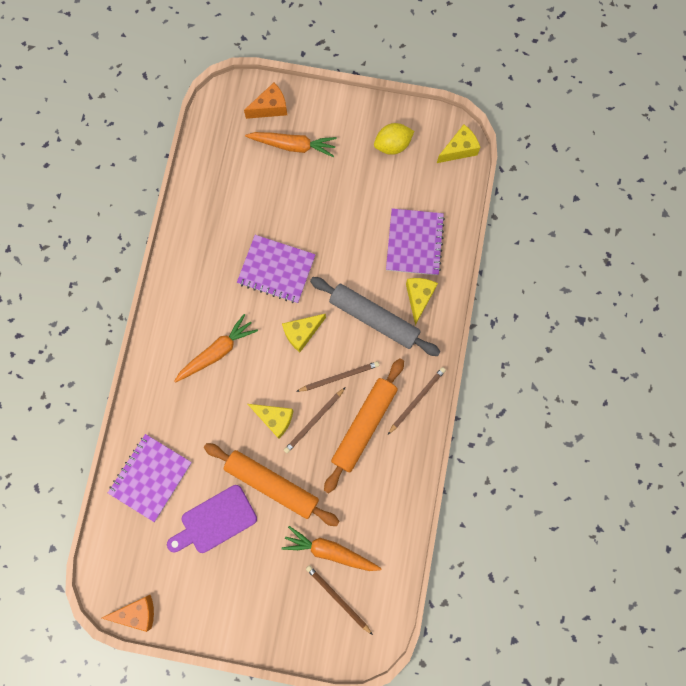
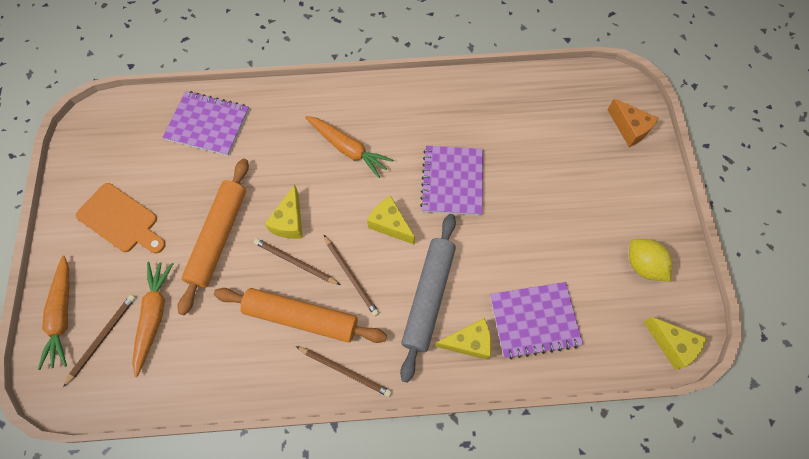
camera: 75 degrees right, 10 degrees down
orange cheese [102,595,154,632] -> none
purple cutting board [167,485,257,553] -> none
orange carrot [245,132,337,157] -> orange carrot moved to [38,255,69,370]
none -> orange cutting board [76,183,166,253]

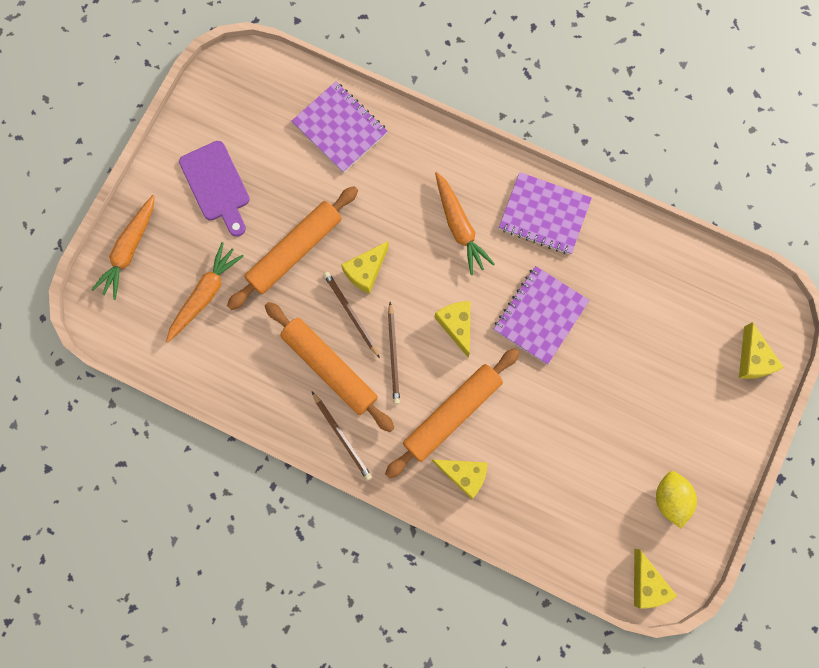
camera: 30 degrees right, 10 degrees up
brown pencil [63,295,136,387] -> none
orange cutting board [76,183,166,253] -> purple cutting board [179,141,250,237]
grey rolling pin [400,214,456,383] -> orange rolling pin [385,348,520,479]
purple notebook [490,282,583,359] -> purple notebook moved to [499,172,592,255]
orange cheese [607,99,659,147] -> yellow cheese [739,322,784,379]

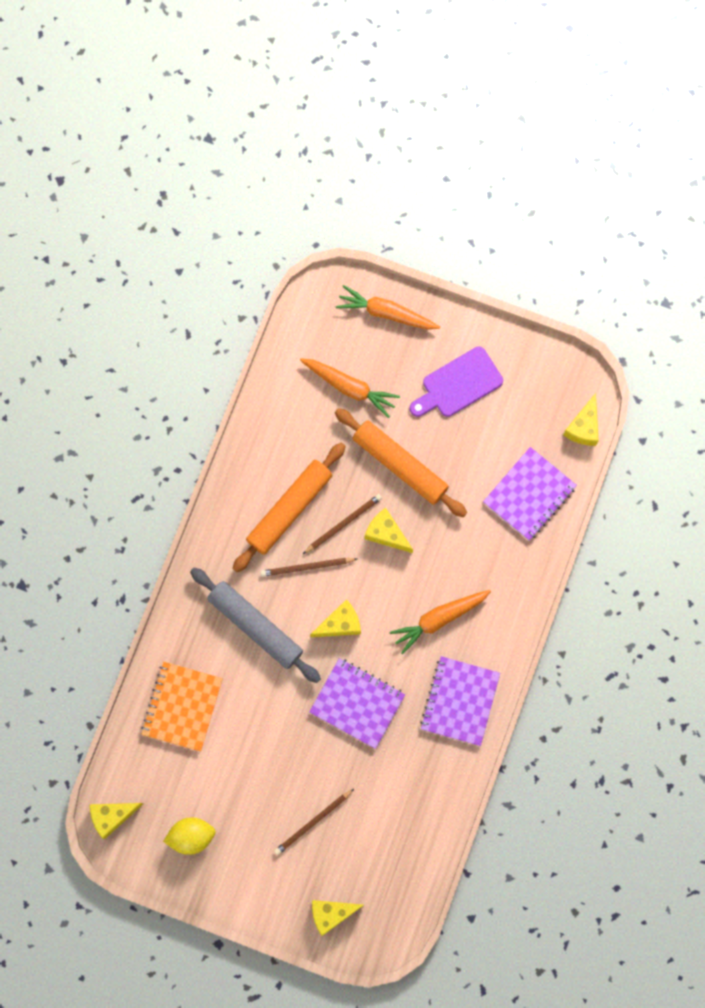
camera: 85 degrees right, 0 degrees up
brown pencil [312,392,372,481] -> brown pencil moved to [274,789,354,855]
orange rolling pin [385,348,520,479] -> grey rolling pin [190,568,321,683]
yellow cheese [432,459,488,499] -> yellow cheese moved to [563,393,599,446]
none -> orange notebook [141,662,223,752]

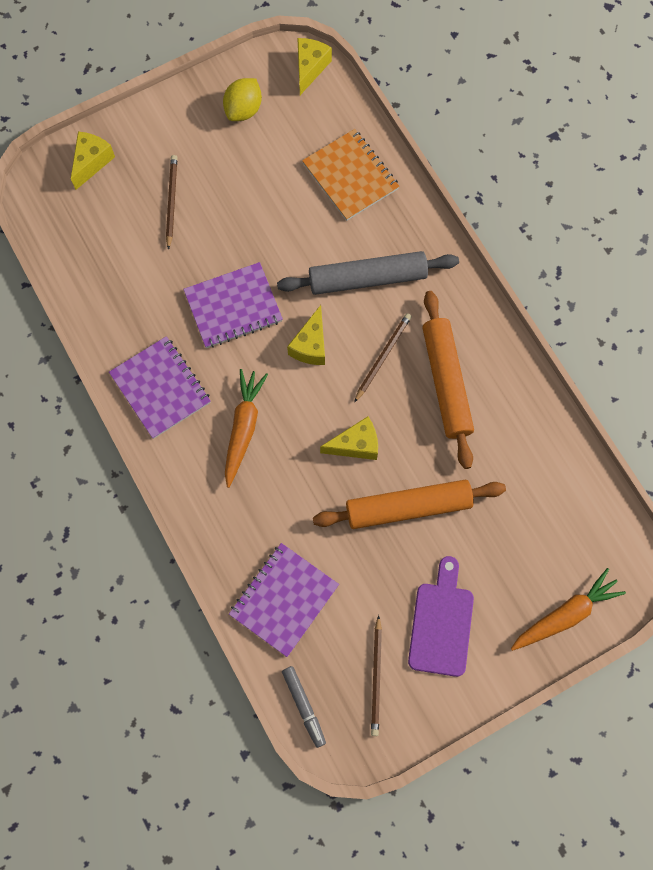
camera: 130 degrees right, 5 degrees down
orange carrot [300,358,400,418] -> none
brown pencil [303,494,382,554] -> brown pencil moved to [371,615,382,736]
purple notebook [483,447,577,541] -> purple notebook turned 45 degrees clockwise [229,543,339,657]
yellow cheese [563,393,599,446] -> grey marker [282,666,326,748]

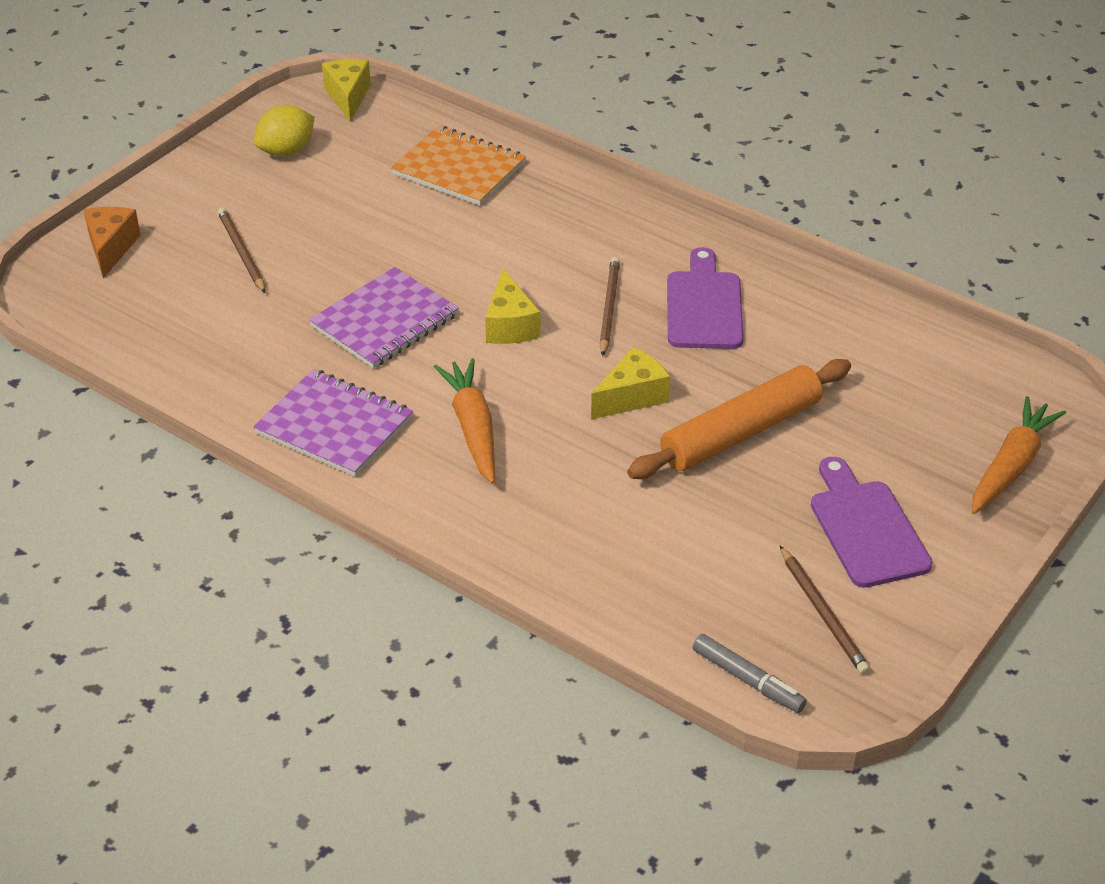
camera: 25 degrees left, 30 degrees down
yellow cheese [71,131,115,190] -> orange cheese [84,207,141,278]
yellow lemon [223,78,262,121] -> yellow lemon turned 45 degrees clockwise [254,105,314,156]
purple notebook [229,543,339,657] -> none
grey rolling pin [277,251,459,295] -> none
orange rolling pin [422,291,474,469] -> purple cutting board [667,247,744,349]

